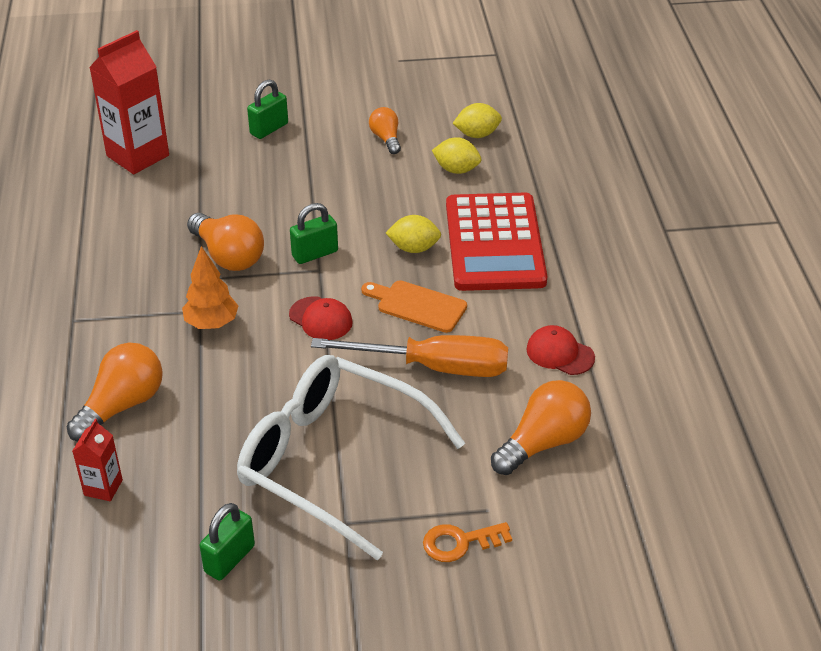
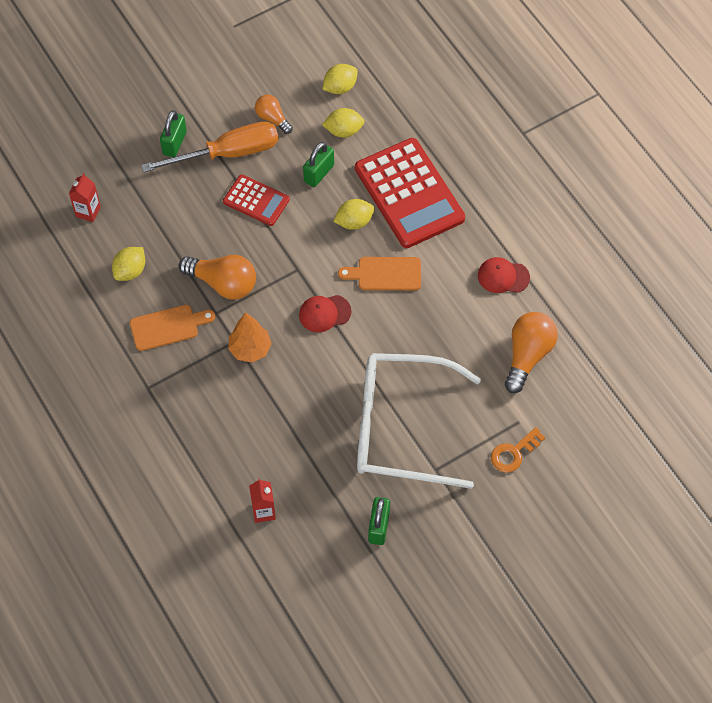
camera: 25 degrees left, 20 degrees up
orange light bulb [66,343,163,442] -> none
red carton [89,30,169,174] -> red carton [69,173,101,222], size x0.50
red cap [289,296,353,340] -> red cap turned 150 degrees clockwise [299,295,351,332]
green padlock [290,203,338,264] -> green padlock moved to [303,142,334,187]
orange screwdriver [311,335,508,377] -> orange screwdriver moved to [141,121,278,172]
none -> yellow lemon [112,247,145,281]
none -> orange cutting board [130,305,215,351]
none -> red calculator [223,174,290,226]

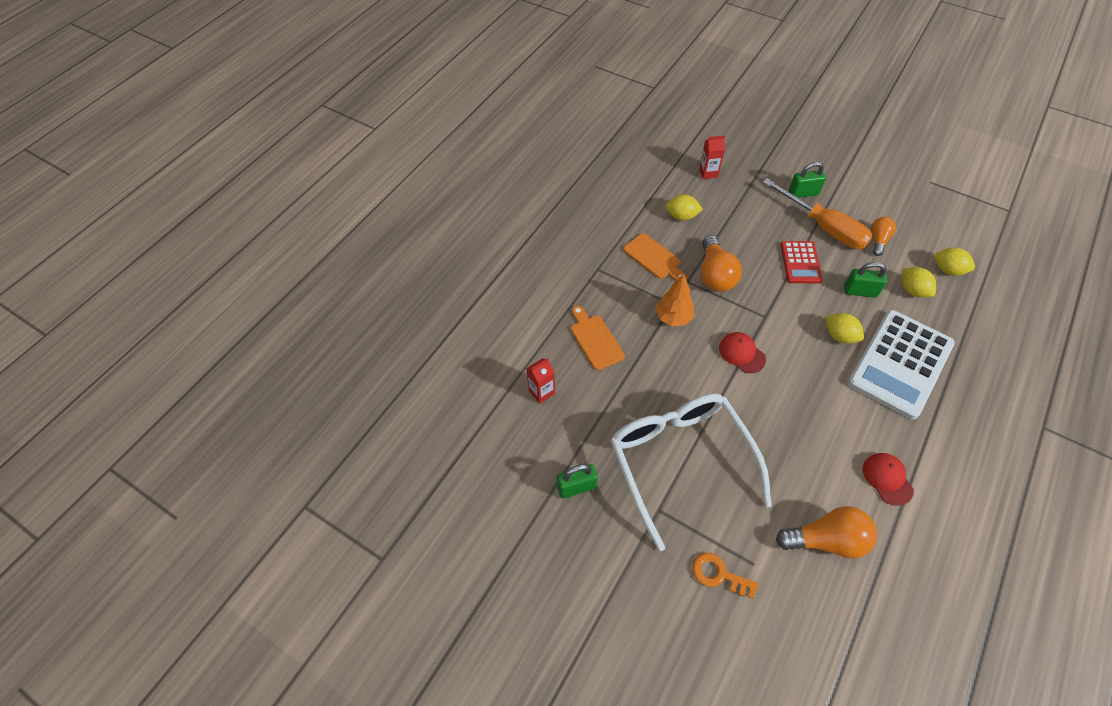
camera: 65 degrees right, 5 degrees down
orange cutting board [338,257,421,290] -> orange cutting board moved to [571,306,625,370]
red calculator [355,138,465,248] -> white calculator [848,310,955,420]

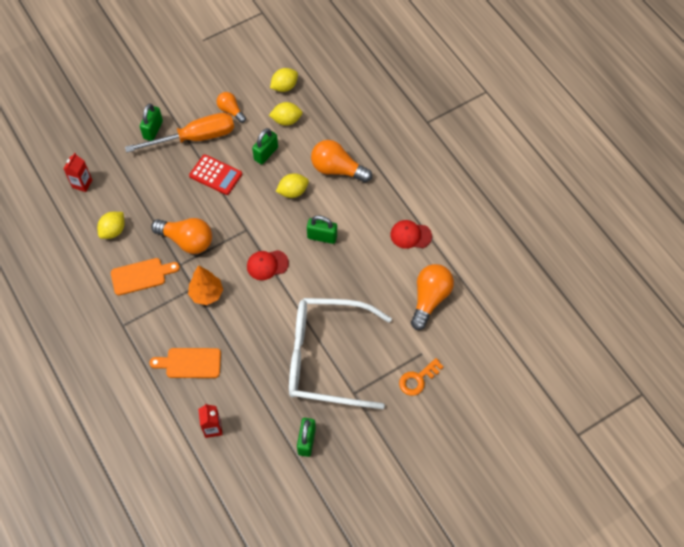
camera: 65 degrees left, 5 degrees up
white calculator [848,310,955,420] -> orange light bulb [311,140,372,183]
none -> green padlock [307,215,337,244]

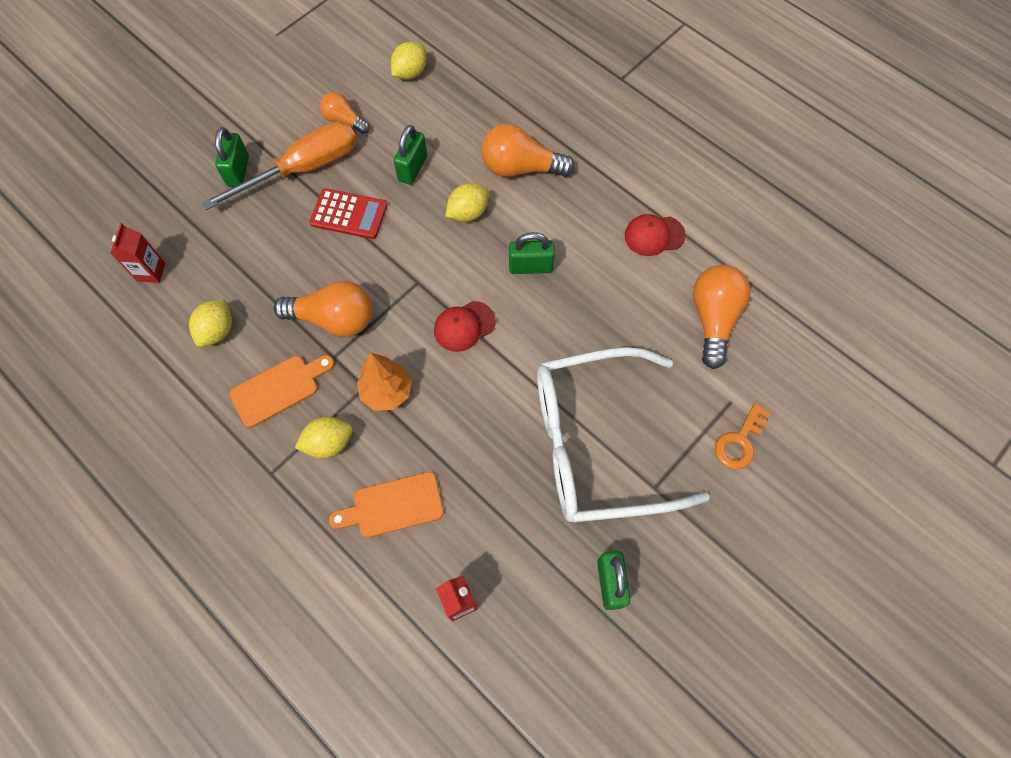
camera: 15 degrees left, 5 degrees up
yellow lemon [269,102,303,126] -> yellow lemon moved to [295,416,353,458]

